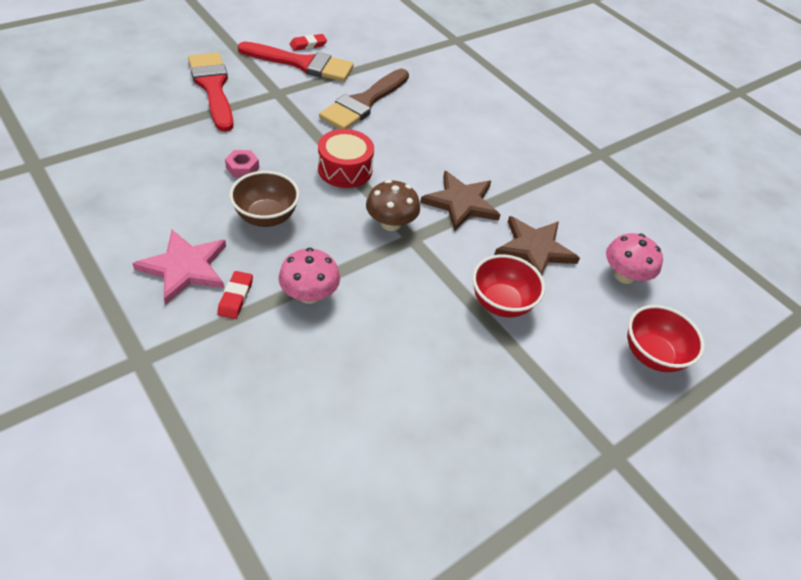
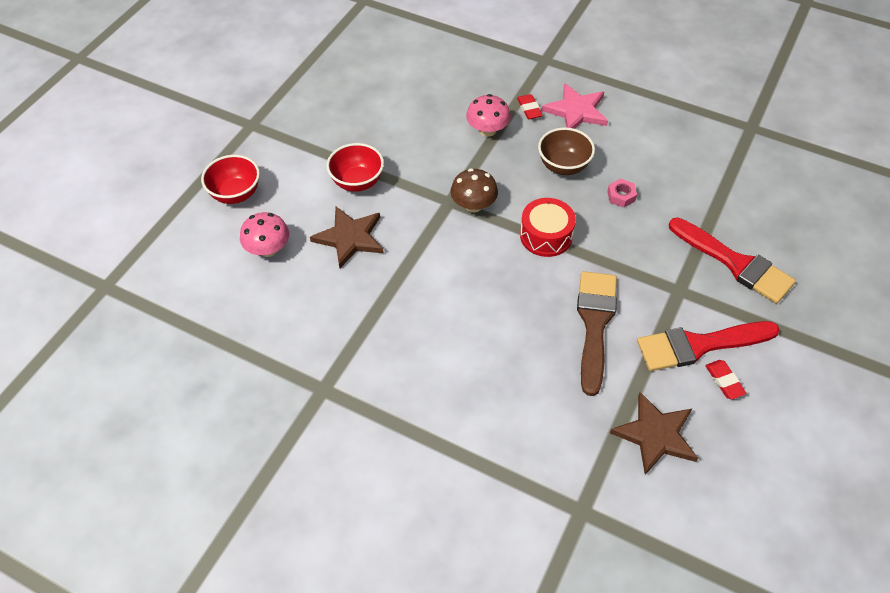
camera: 160 degrees right, 5 degrees up
red eraser [290,34,327,51] -> red eraser turned 60 degrees counterclockwise [705,360,746,399]
brown star [420,171,500,231] -> brown star moved to [610,392,698,475]

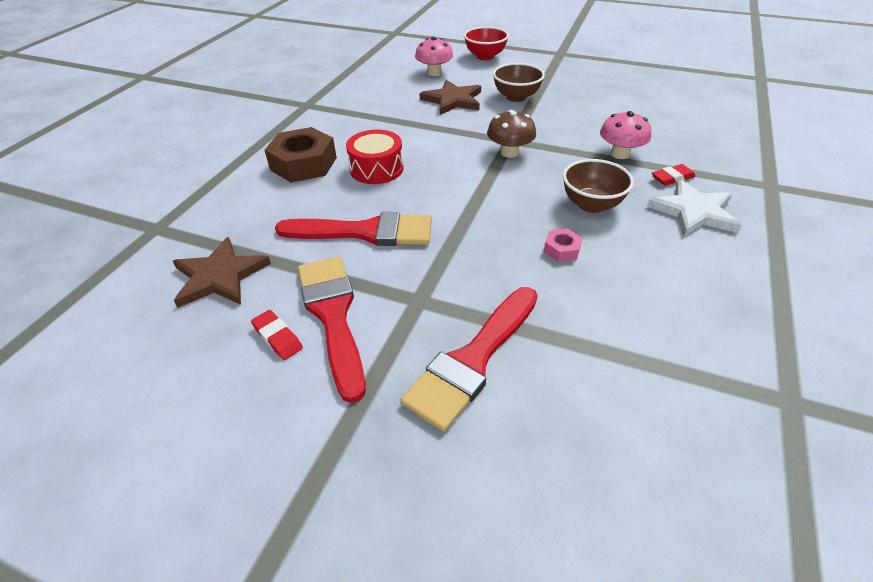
camera: 85 degrees right, 10 degrees down
red bowl [326,143,384,192] -> brown bowl [493,63,545,102]
red drum [520,198,576,257] -> red drum moved to [346,130,404,184]
pink star [542,83,608,129] -> white star [647,179,742,237]
brown brush [577,271,617,396] -> red brush [275,212,432,246]
red eraser [705,360,746,399] -> red eraser turned 75 degrees clockwise [251,310,303,360]
none -> brown nut [265,127,337,182]

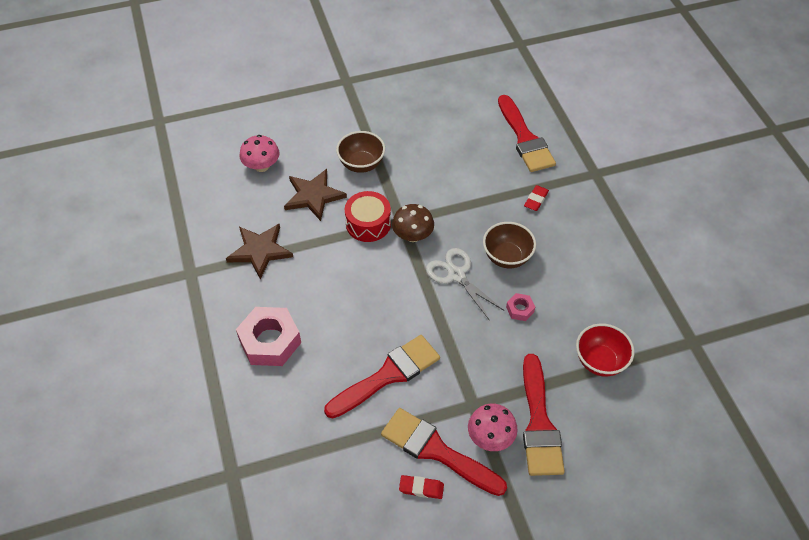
camera: 40 degrees left, 10 degrees up
brown star [173,237,271,308] -> brown star moved to [226,224,293,279]
brown nut [265,127,337,182] -> pink nut [236,307,301,366]
red drum [346,130,404,184] -> red drum moved to [345,191,391,242]
red bowl [464,27,509,60] -> red bowl moved to [576,323,635,376]
pink mushroom [600,111,651,159] -> pink mushroom moved to [468,404,518,451]
white star [647,179,742,237] -> none
none -> white scissors [426,248,503,319]
none -> red brush [498,95,556,172]

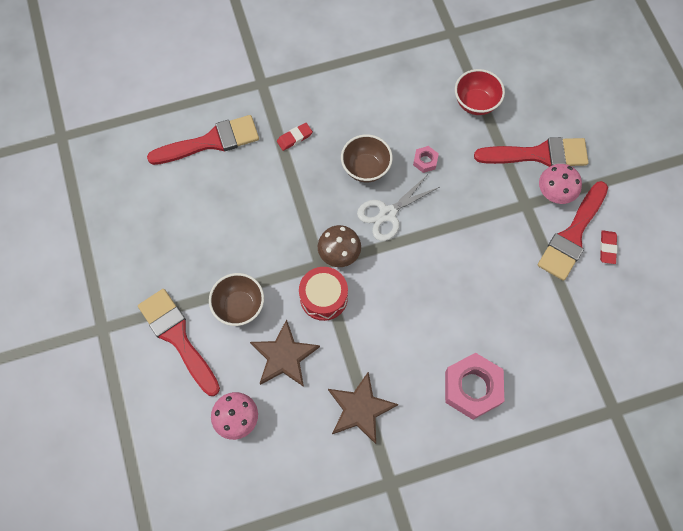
camera: 90 degrees left, 15 degrees up
red brush [324,335,440,418] -> red brush moved to [138,289,220,396]
red eraser [524,185,549,211] -> red eraser turned 60 degrees counterclockwise [277,123,313,151]

